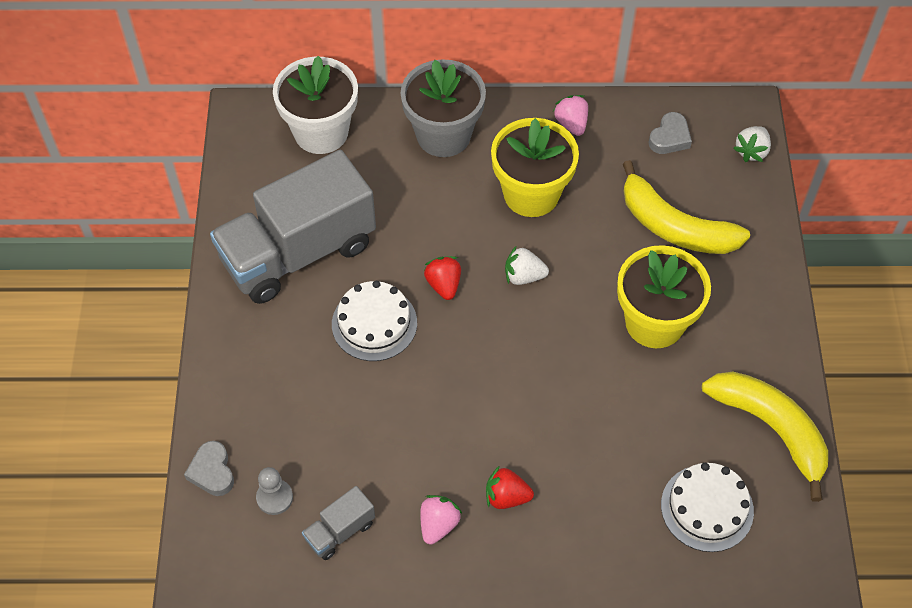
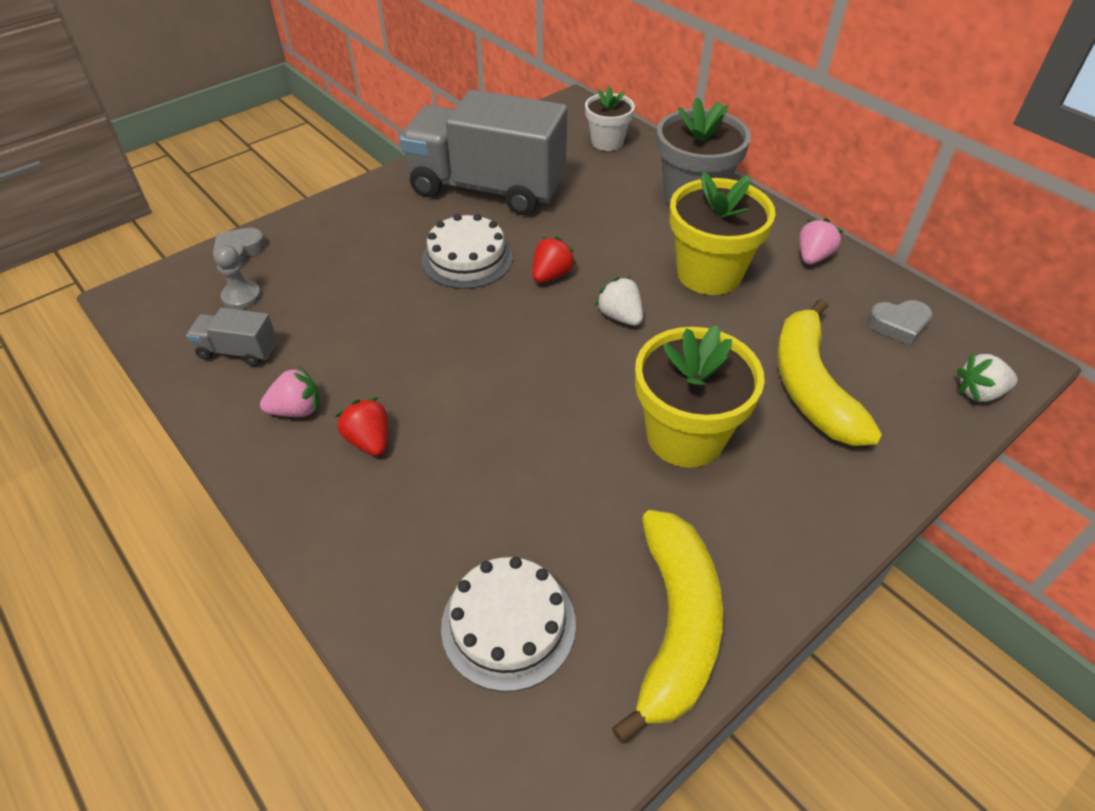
camera: 50 degrees right, 10 degrees down
white flower pot [273,56,358,154] -> white flower pot [585,86,635,151], size x0.60

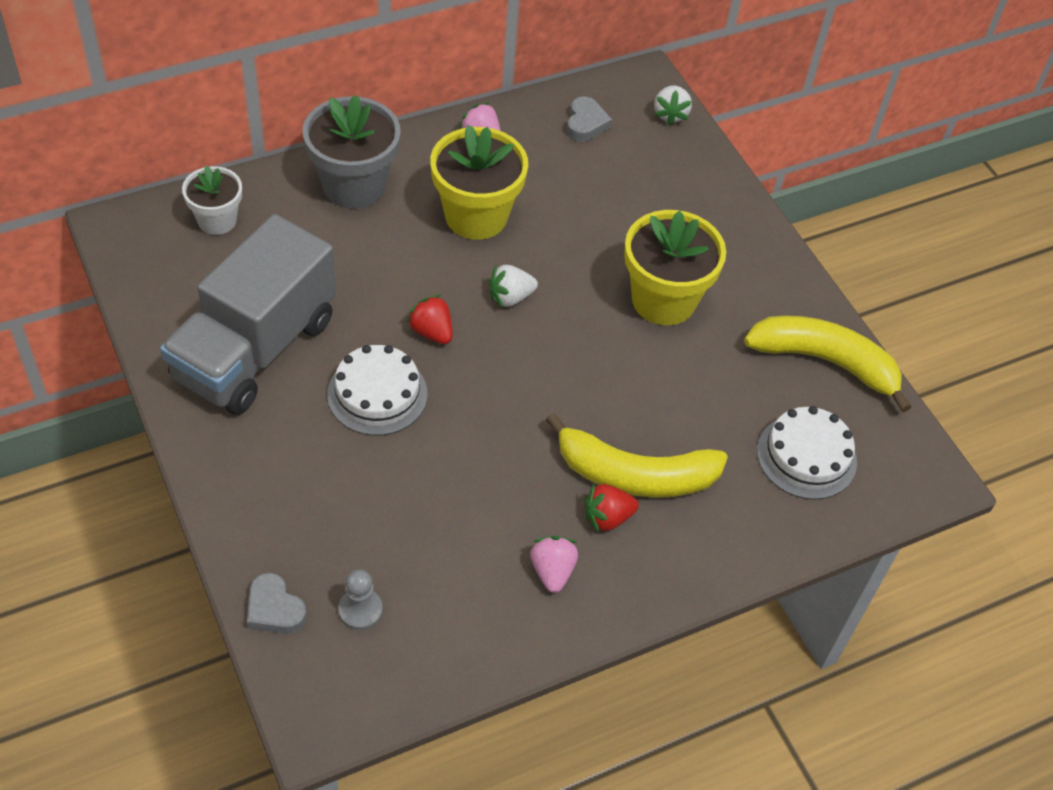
camera: 80 degrees left, 5 degrees up
grey truck [186,308,277,367] -> none
yellow banana [777,298,882,446] -> yellow banana moved to [546,413,728,498]

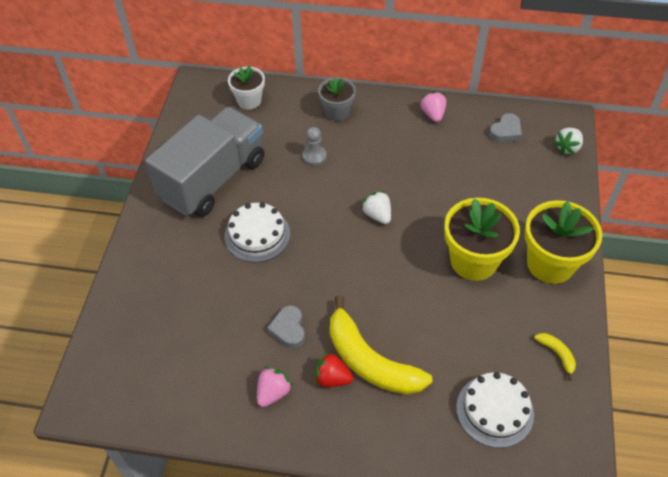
camera: 40 degrees right, 0 degrees up
grey truck [160,214,336,415] -> grey truck turned 150 degrees clockwise [145,107,264,217]
grey heart [247,573,307,634] -> grey heart moved to [267,305,305,349]
grey flower pot [303,95,401,209] -> grey flower pot [318,76,356,121], size x0.60
grey pawn [338,569,382,630] -> grey pawn moved to [302,127,327,166]
red strawberry [406,295,453,344] -> none
yellow flower pot [430,125,528,240] -> yellow flower pot moved to [524,200,602,284]
white strawberry [489,265,538,307] -> white strawberry turned 45 degrees clockwise [361,191,391,224]
yellow banana [744,315,911,413] -> yellow banana [534,333,576,381], size x0.42

